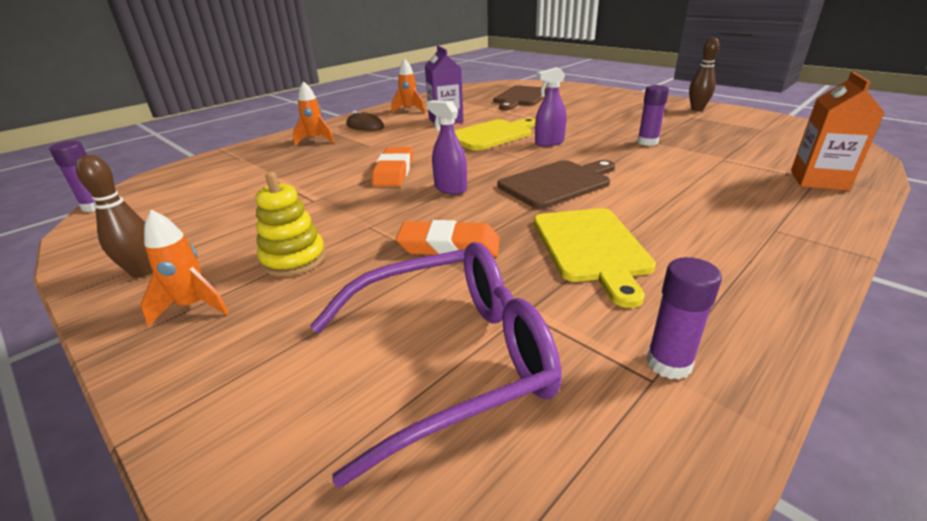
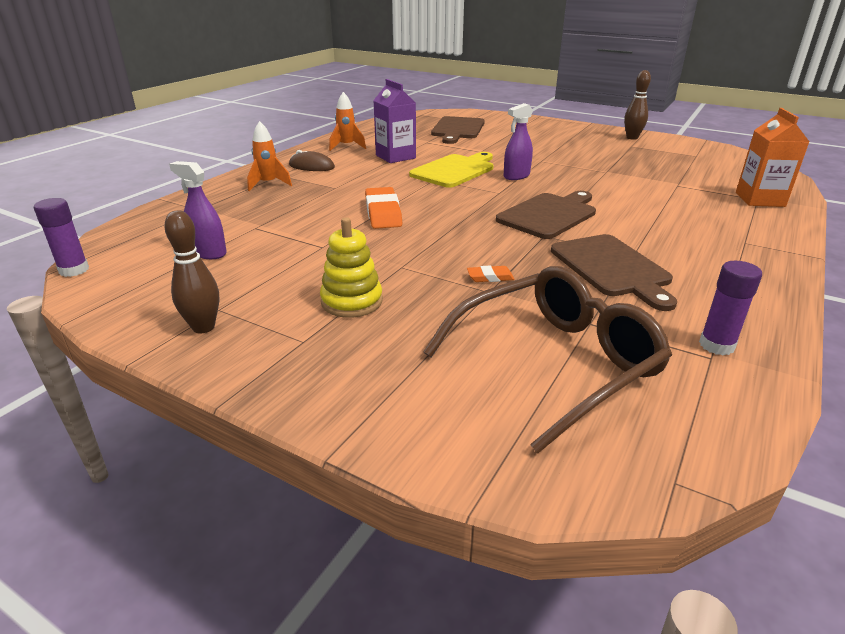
camera: 15 degrees left, 0 degrees up
orange rocket [141,210,229,326] -> none
purple glasses [310,242,562,488] -> brown glasses [423,266,672,453]
orange eraser [396,220,500,257] -> orange eraser [467,266,514,282], size x0.50
purple spray bottle [427,100,467,195] -> purple spray bottle moved to [169,161,227,259]
yellow cutting board [534,208,656,308] -> brown cutting board [551,234,677,311]
purple glue stick [637,85,669,146] -> none

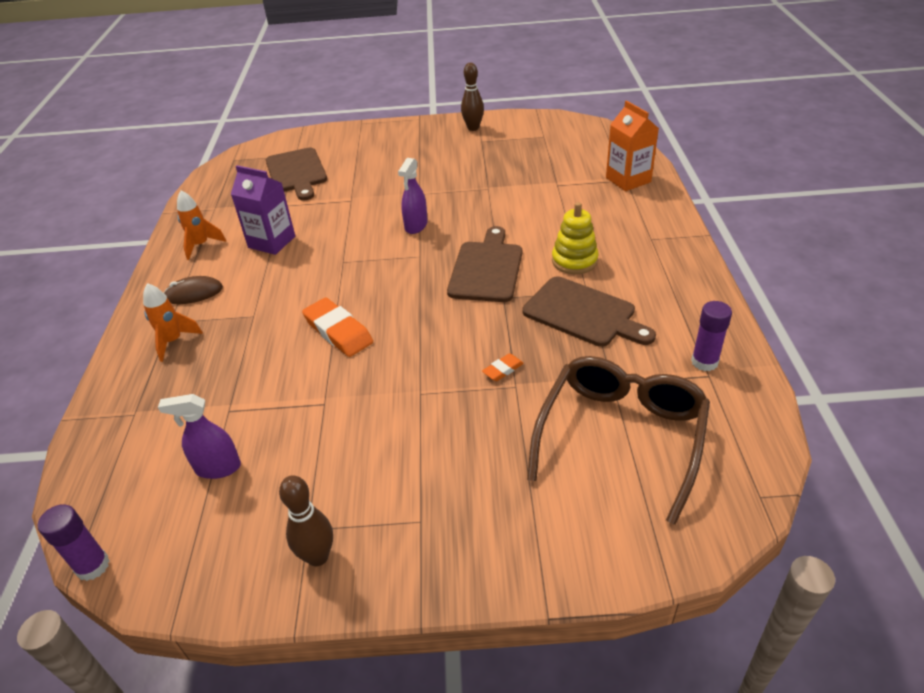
camera: 30 degrees left, 10 degrees up
yellow stacking toy [320,217,383,318] -> yellow stacking toy moved to [552,202,599,274]
yellow cutting board [409,152,494,188] -> none

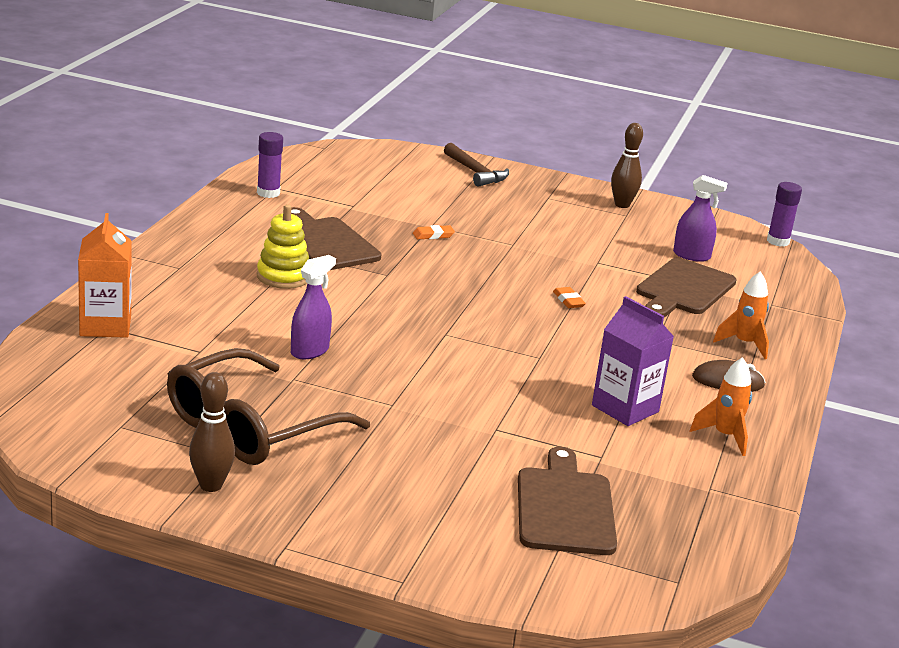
camera: 165 degrees left, 15 degrees down
orange eraser [302,298,373,357] -> orange eraser [553,287,586,308], size x0.50
purple spray bottle [398,158,428,234] -> purple spray bottle moved to [291,255,336,359]
brown cutting board [447,226,522,302] -> brown cutting board moved to [636,257,737,317]
brown glasses [527,356,710,525] -> brown glasses moved to [167,348,370,465]
none -> brown hammer [444,143,509,187]

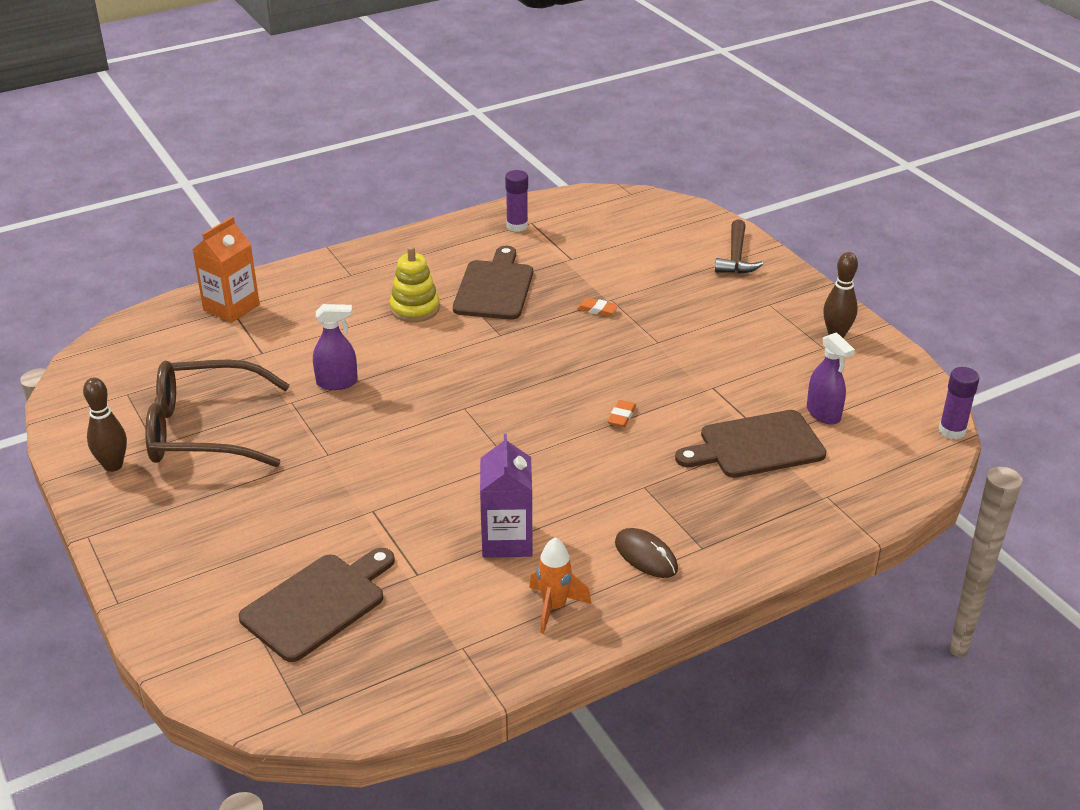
camera: 45 degrees right, 10 degrees up
orange rocket [713,271,769,359] -> none

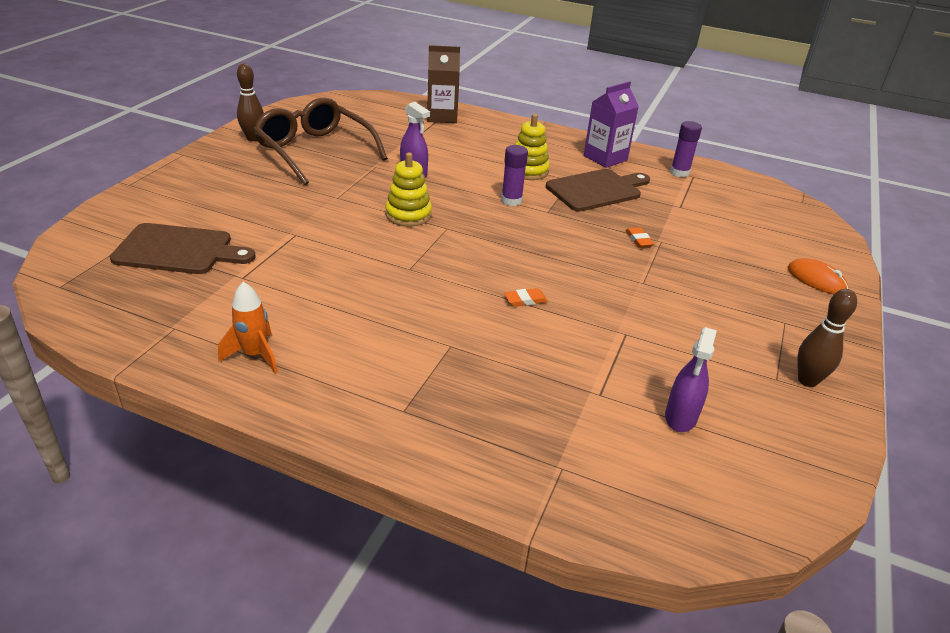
camera: 50 degrees right, 0 degrees up
orange carton [192,216,260,323] -> brown carton [427,45,460,123]
purple carton [480,434,533,558] -> purple carton moved to [584,81,639,168]
brown mouse [615,528,678,578] -> none
brown cutting board [675,410,827,478] -> none
brown hammer [715,219,763,274] -> orange mouse [788,258,849,294]
purple glue stick [939,367,979,439] -> purple glue stick moved to [501,145,528,206]
none -> yellow stacking toy [385,152,432,227]

